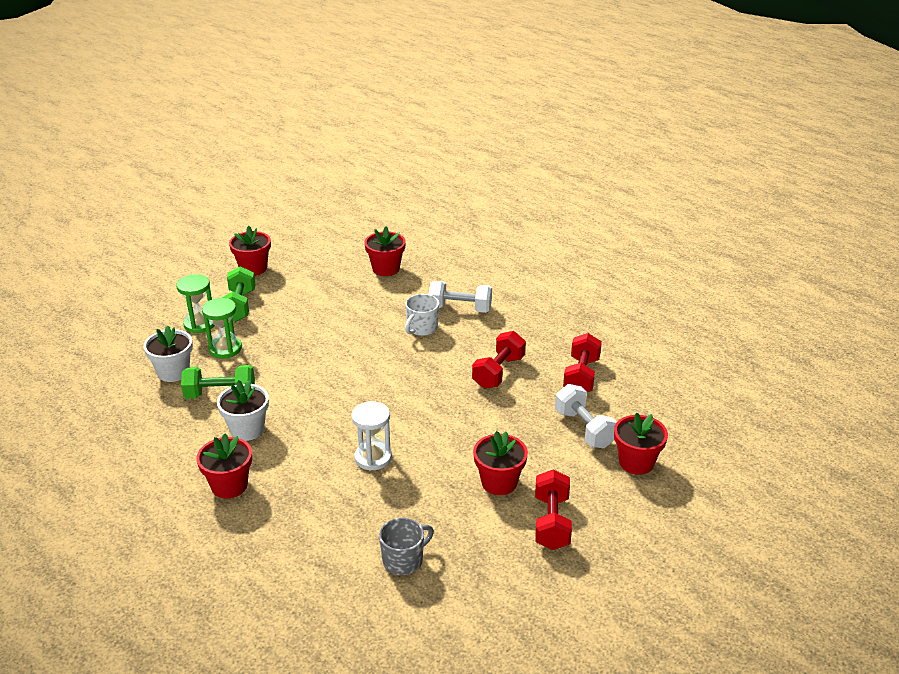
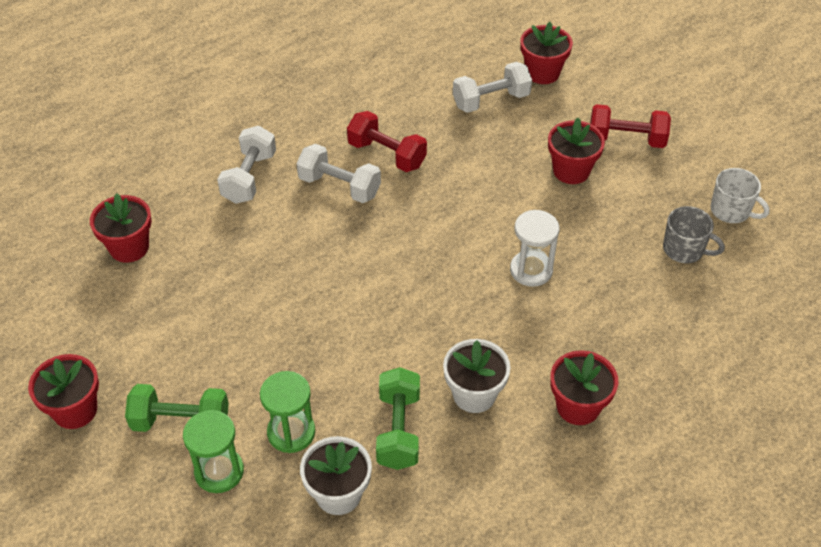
camera: 85 degrees left, 15 degrees up
grey mug [379,518,434,575] -> grey mug turned 150 degrees clockwise [663,206,725,263]
white mug [405,294,439,336] -> white mug moved to [710,168,769,223]
red dumbbell [563,333,602,392] -> none
none -> white dumbbell [297,144,381,203]

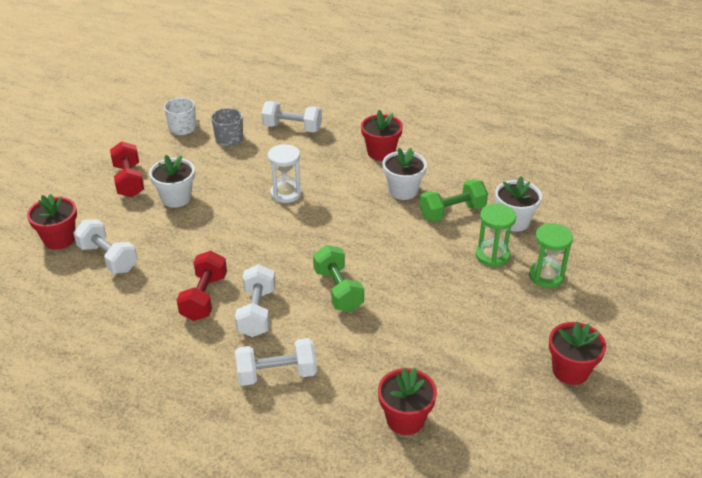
camera: 115 degrees left, 10 degrees down
green dumbbell [125,384,229,432] -> green dumbbell moved to [313,245,364,312]
red flower pot [548,118,605,184] -> white flower pot [149,155,195,208]
none -> white dumbbell [261,101,322,132]

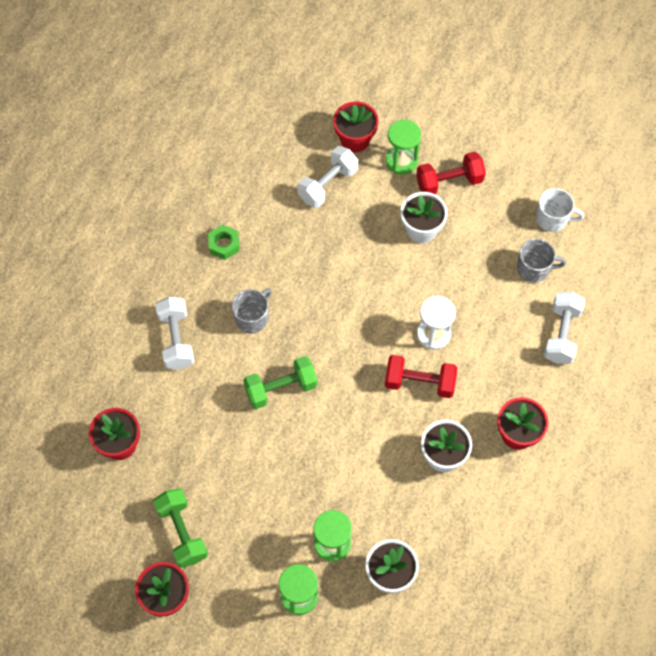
camera: 90 degrees right, 25 degrees up
red dumbbell [176,251,227,321] -> red dumbbell moved to [385,355,458,398]
white dumbbell [235,264,275,337] -> grey mug [232,289,272,334]
green dumbbell [420,179,488,222] -> green dumbbell moved to [153,488,208,568]
none -> green nut [208,225,239,260]
none -> green hourglass [386,120,421,175]

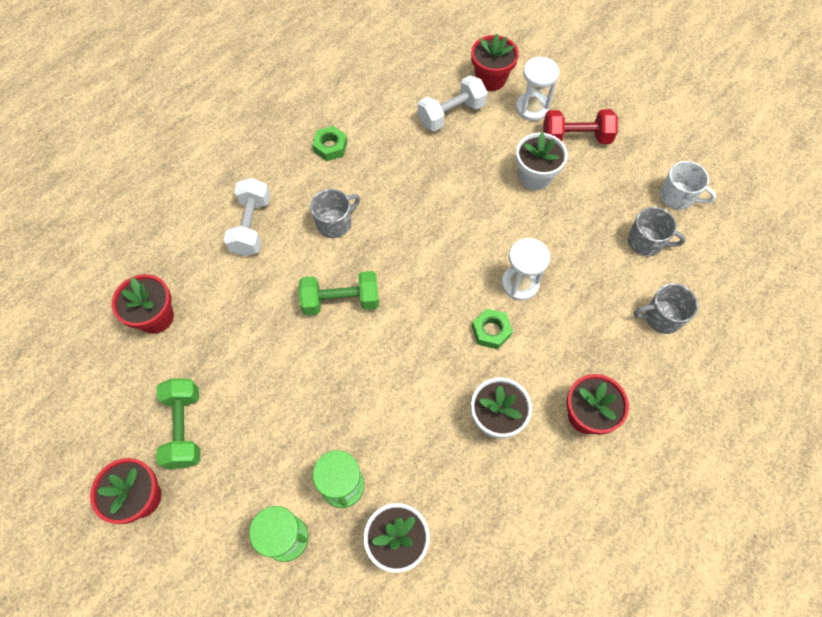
camera: 15 degrees right, 0 degrees up
red dumbbell [385,355,458,398] -> green nut [472,308,513,349]
green hourglass [386,120,421,175] -> white hourglass [516,57,559,121]
white dumbbell [544,292,585,364] -> grey mug [634,283,698,334]

